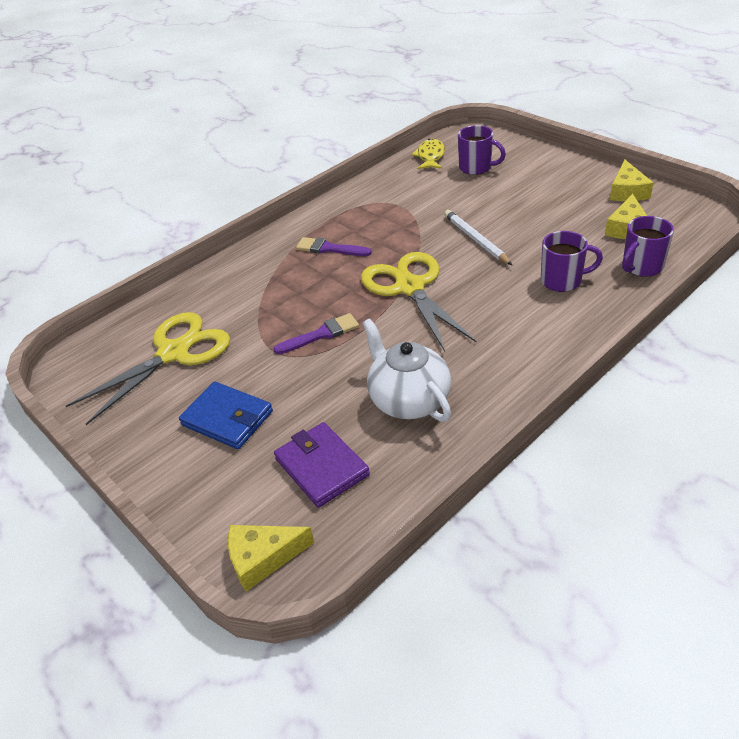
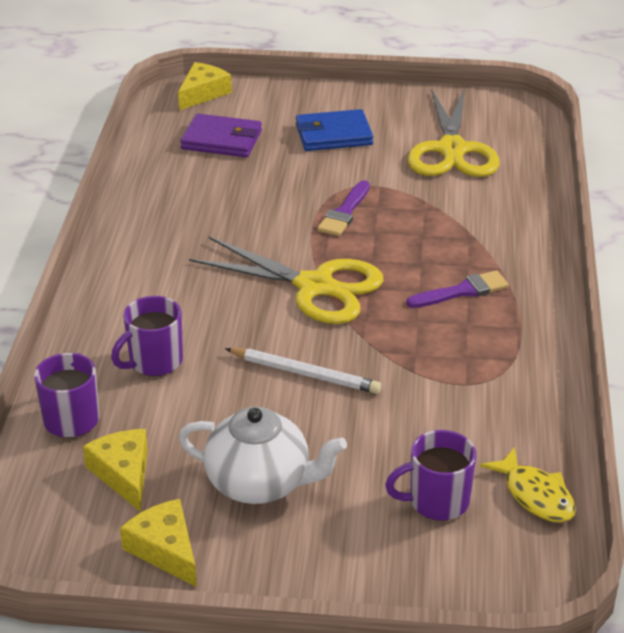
camera: 135 degrees right, 5 degrees down
white teapot [363,319,451,422] -> white teapot moved to [178,407,347,504]

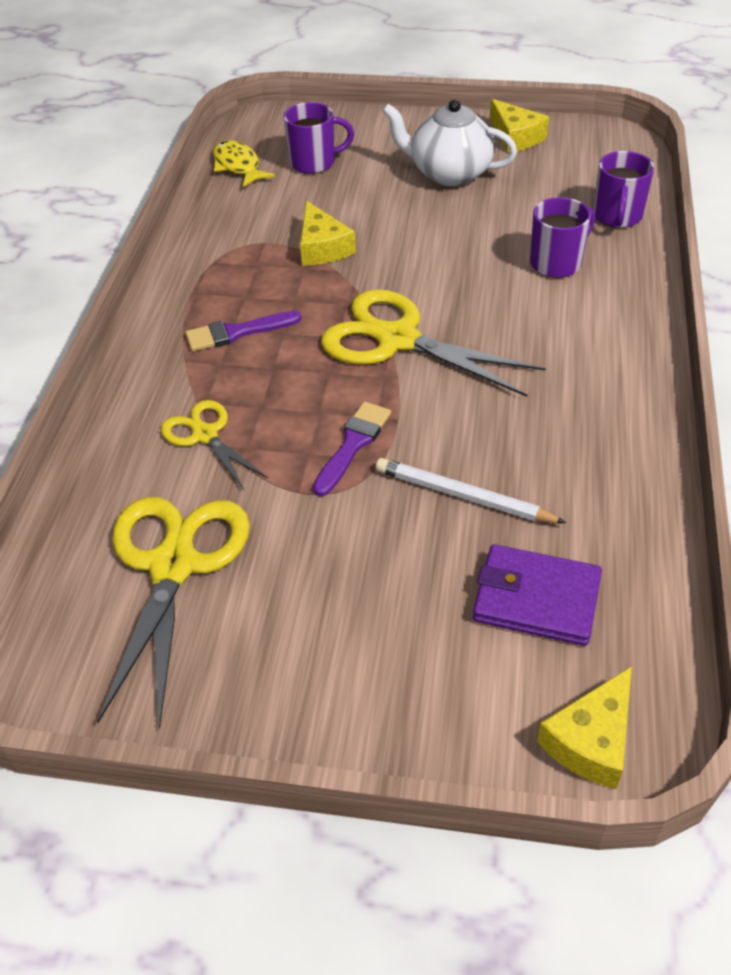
camera: 175 degrees left, 10 degrees up
yellow cheese [83,429,148,512] -> yellow cheese moved to [300,201,356,266]
white pencil [225,348,381,394] -> white pencil moved to [376,458,567,523]
blue wallet [296,109,373,151] -> none
none -> yellow scissors [161,400,268,490]

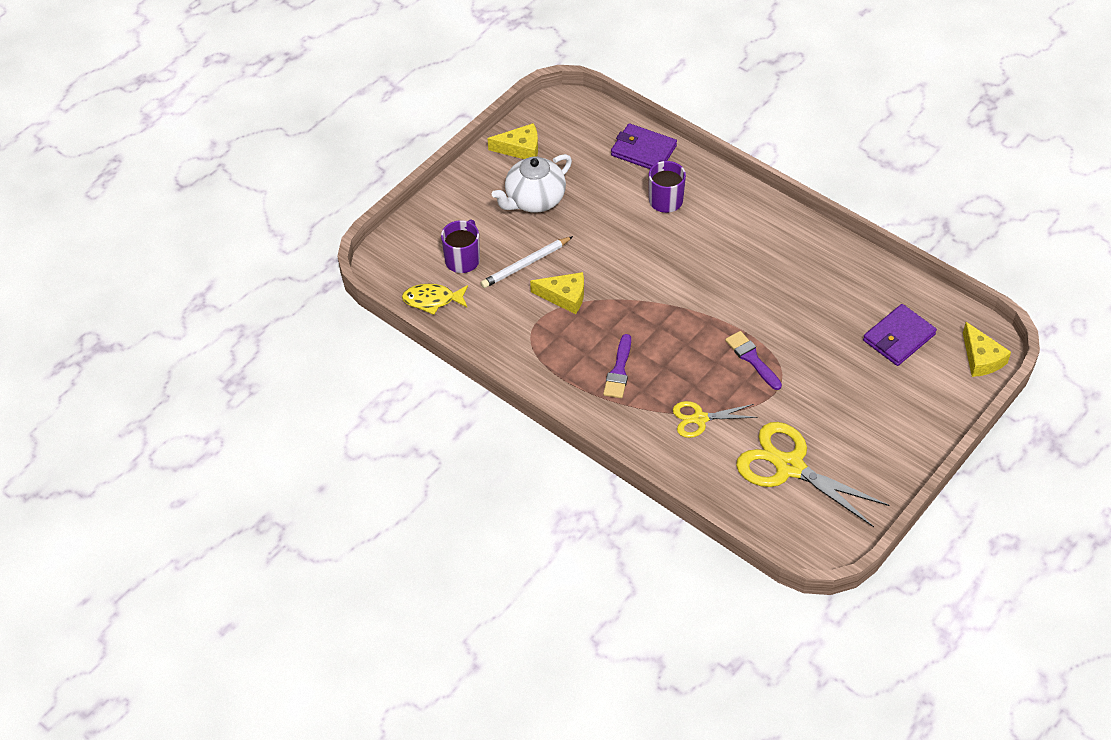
camera: 60 degrees left, 5 degrees up
yellow scissors [321,289,546,397] -> none
white pencil [376,458,567,523] -> white pencil moved to [481,236,573,288]
purple mug [593,151,654,228] -> purple wallet [611,123,677,169]

